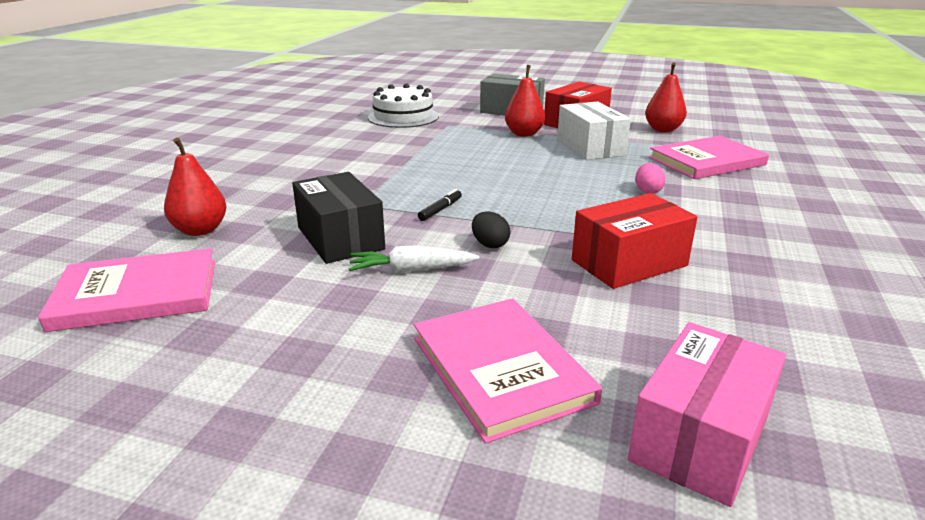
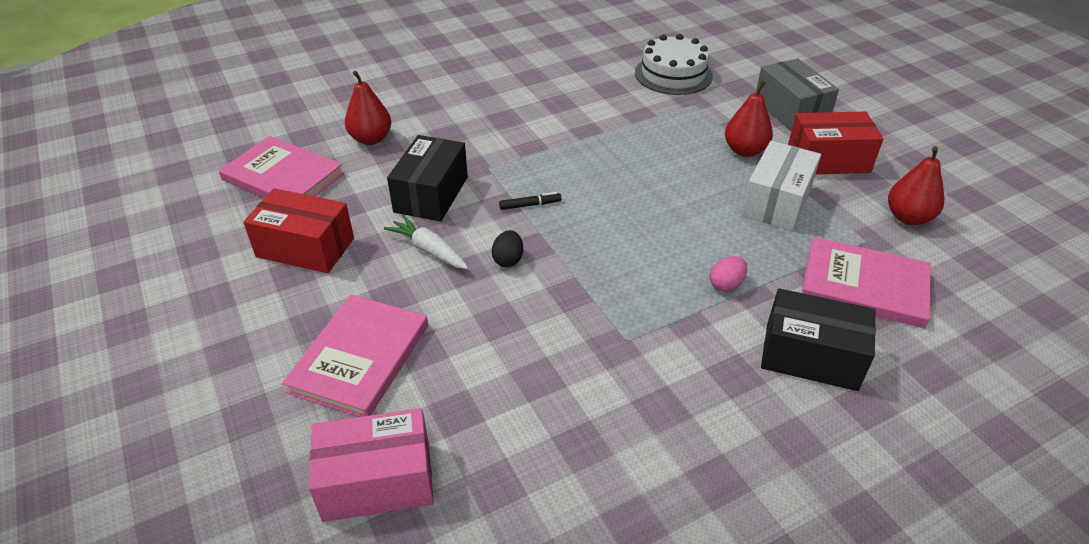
camera: 45 degrees right, 15 degrees up
red box [572,193,698,289] -> red box moved to [243,188,354,273]
none -> black box [761,288,876,391]

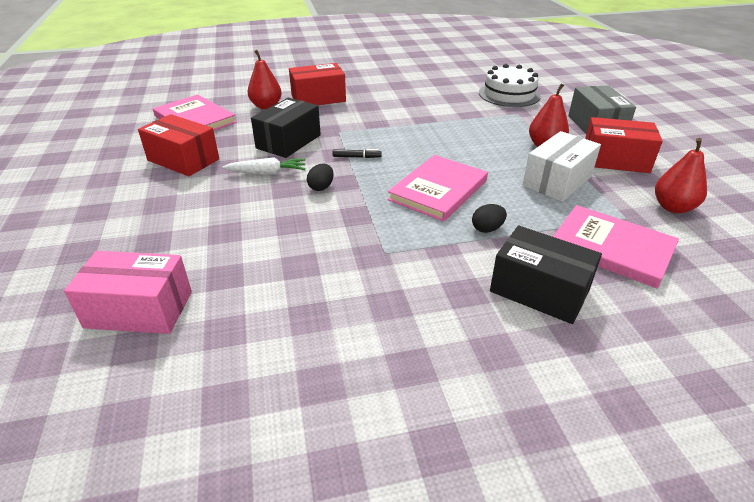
camera: 15 degrees right, 5 degrees down
pink book [282,294,428,417] -> pink book moved to [388,155,488,222]
white carrot [384,215,468,269] -> white carrot turned 120 degrees clockwise [222,157,306,175]
pink egg [710,256,748,292] -> black egg [472,204,507,233]
none -> red box [289,63,346,105]

